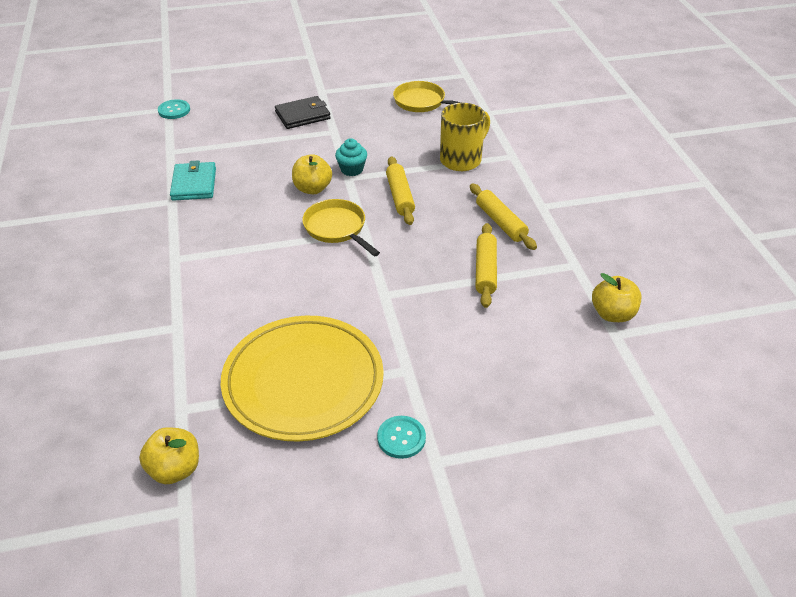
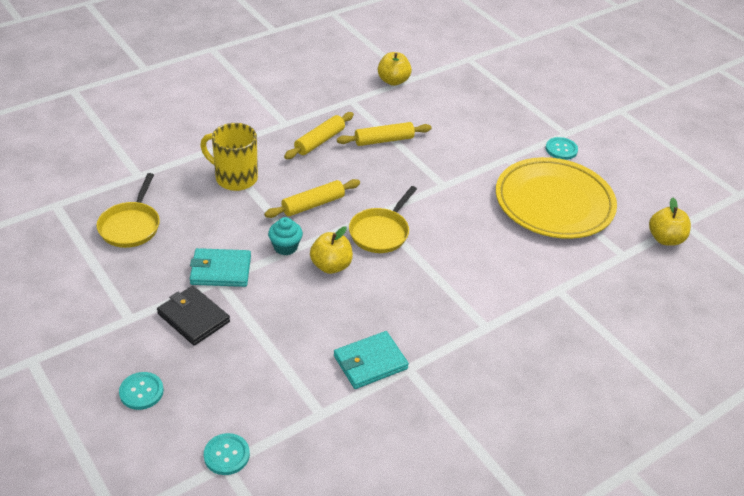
camera: 115 degrees left, 0 degrees up
none -> turquoise button [119,372,164,410]
none -> turquoise wallet [190,248,251,287]

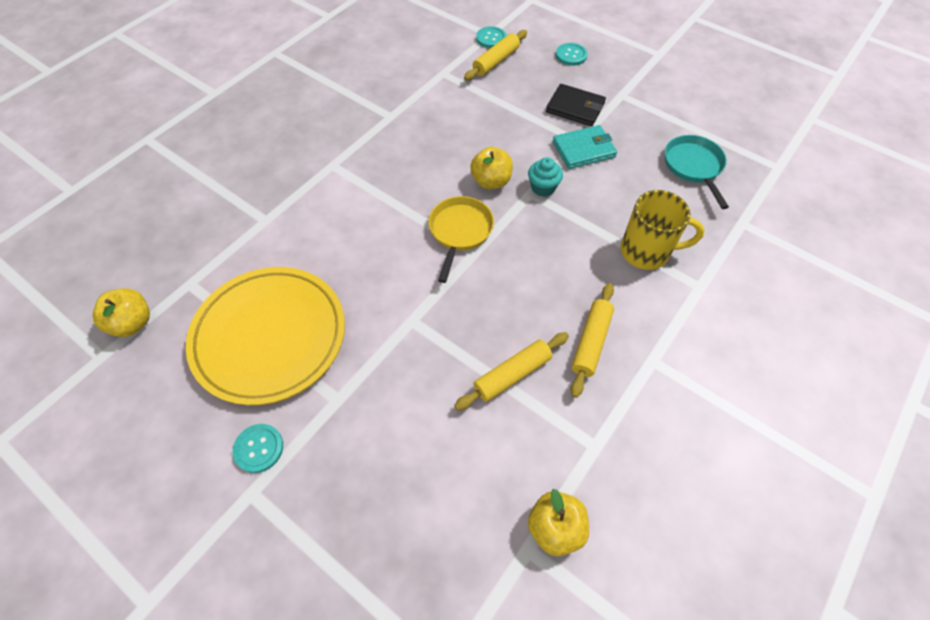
camera: 165 degrees right, 15 degrees up
yellow pan [97,173,160,248] -> turquoise pan [665,135,729,209]
yellow rolling pin [264,179,360,218] -> yellow rolling pin moved to [464,30,527,81]
turquoise wallet [334,331,409,389] -> none

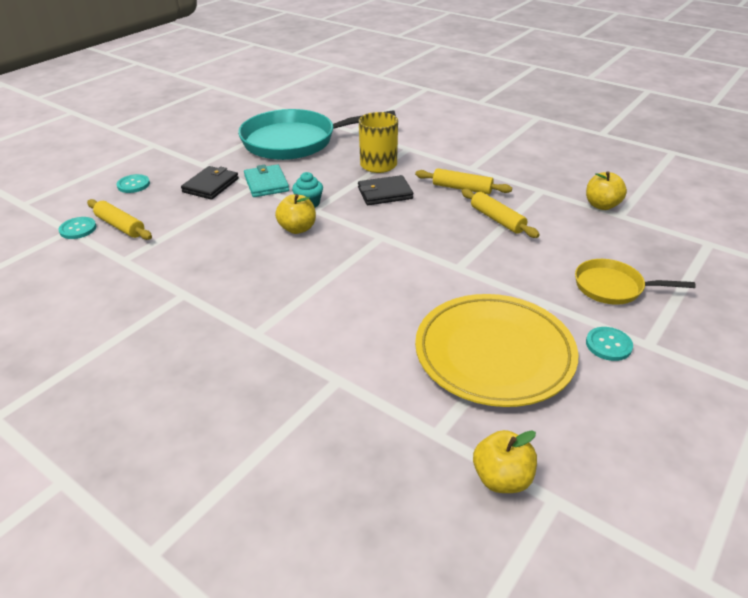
camera: 90 degrees left, 20 degrees down
yellow pan [429,196,494,283] -> yellow pan moved to [575,259,696,305]
turquoise pan [665,135,729,209] -> turquoise pan [238,109,396,160], size x1.97
none -> black wallet [358,175,413,205]

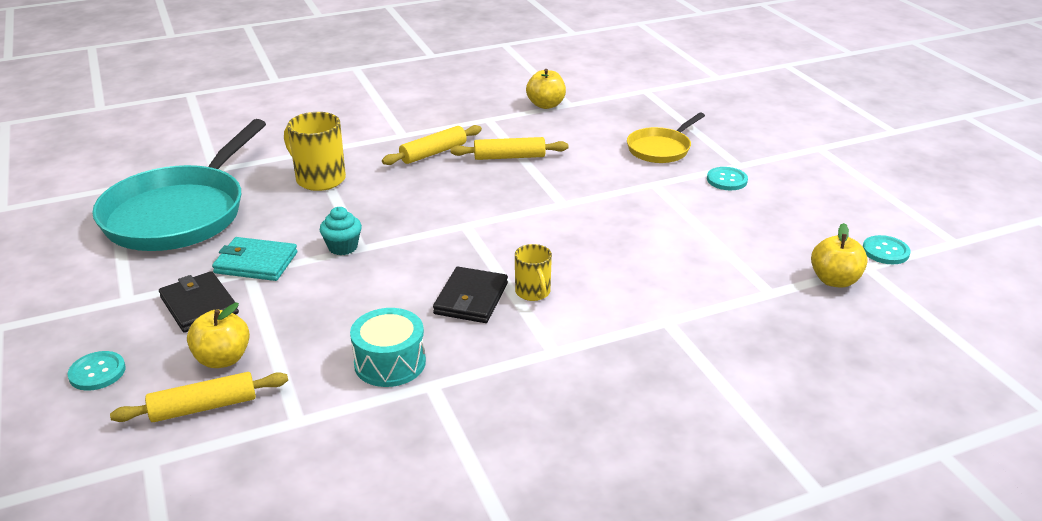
camera: 60 degrees left, 5 degrees down
turquoise button [58,217,96,239] -> turquoise button moved to [863,235,910,264]
yellow apple [275,194,316,234] -> yellow apple moved to [187,303,250,368]
black wallet [358,175,413,205] -> black wallet moved to [433,267,508,323]
yellow plate [415,294,579,407] -> none
none -> turquoise drum [350,308,426,387]
none -> yellow mug [515,244,552,301]

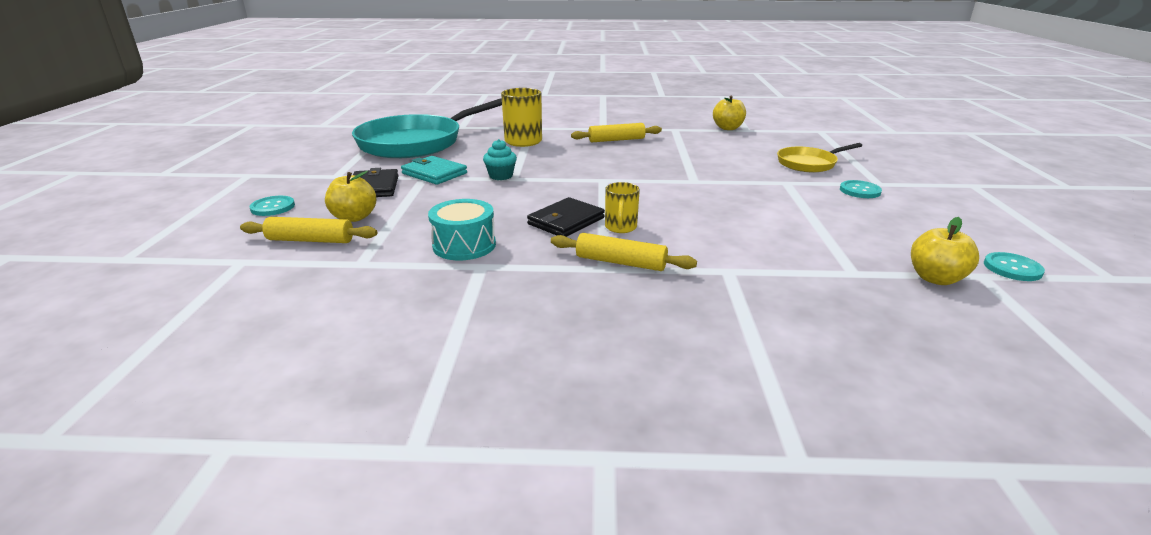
camera: 25 degrees right, 5 degrees down
yellow rolling pin [450,137,569,160] -> yellow rolling pin moved to [551,233,697,271]

